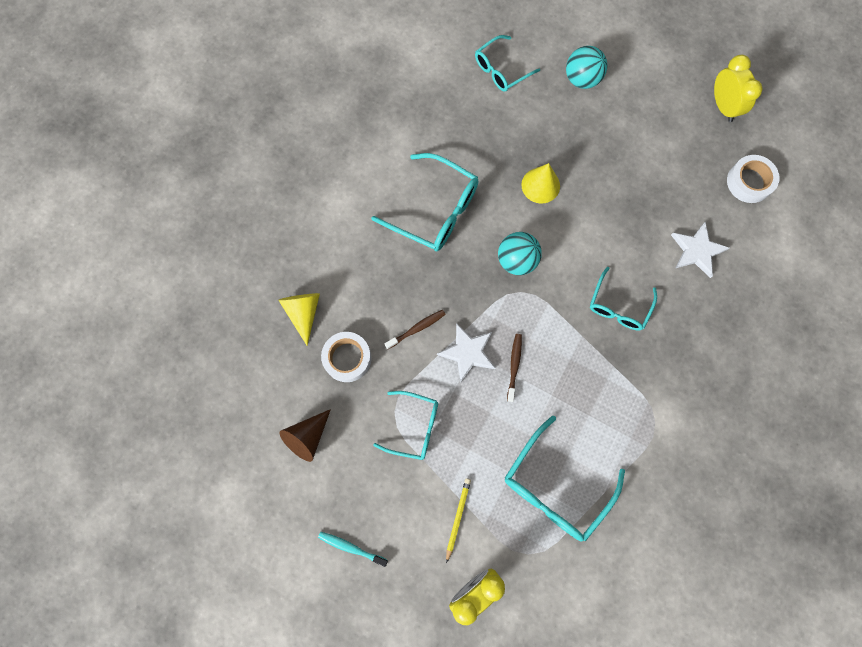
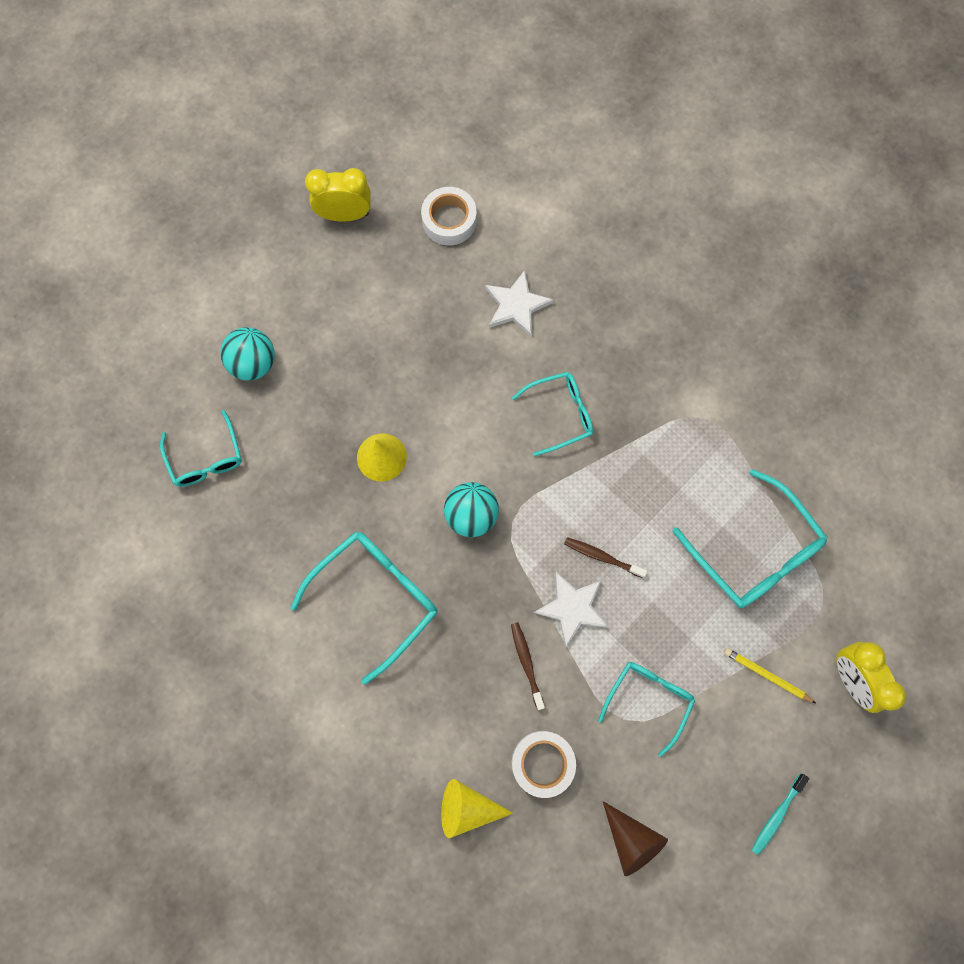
camera: 75 degrees left, 0 degrees up
turquoise glasses [590,267,657,331] -> turquoise glasses turned 60 degrees counterclockwise [512,372,593,456]

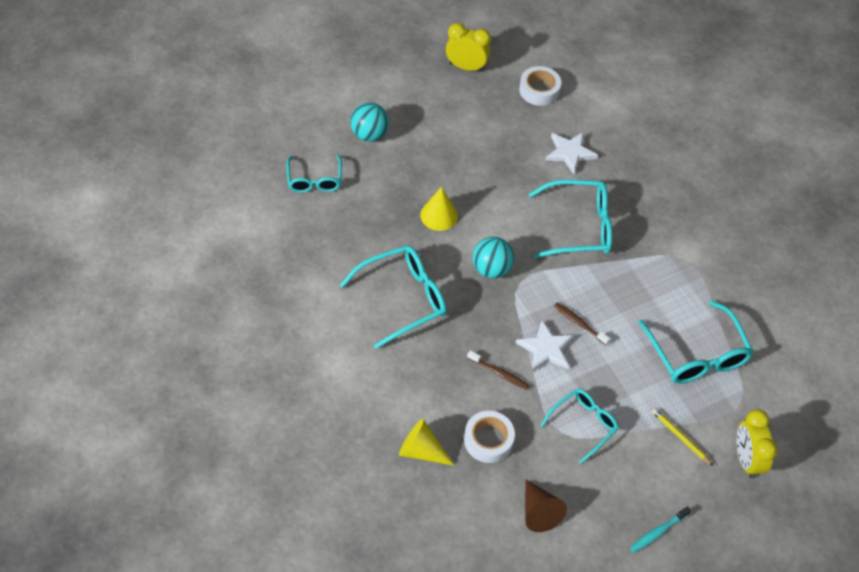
camera: 15 degrees right, 20 degrees down
brown toothbrush [511,622,545,710] -> brown toothbrush turned 120 degrees clockwise [467,350,529,390]
turquoise glasses [512,372,593,456] -> turquoise glasses [528,180,612,258], size x1.58

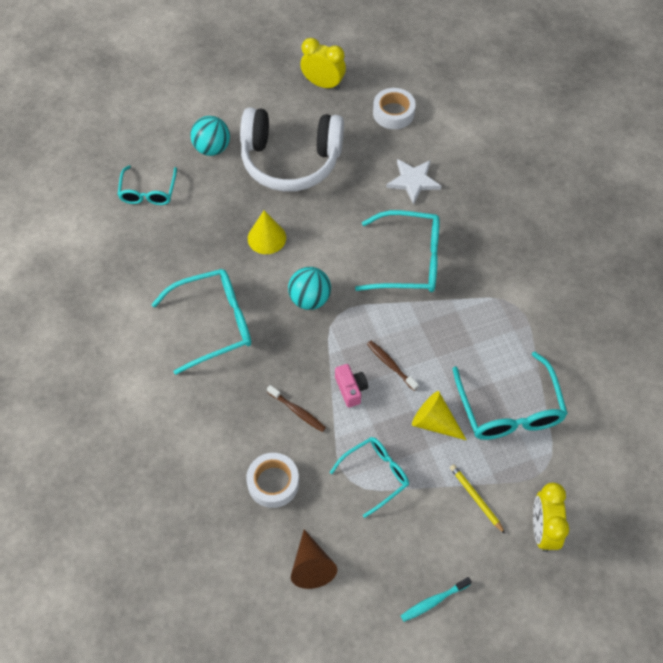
camera: 10 degrees right, 5 degrees up
yellow cone [399,419,455,466] -> yellow cone moved to [412,391,466,440]
white star [516,320,574,372] -> pink camera [335,364,368,408]
none -> white headphones [240,107,344,192]

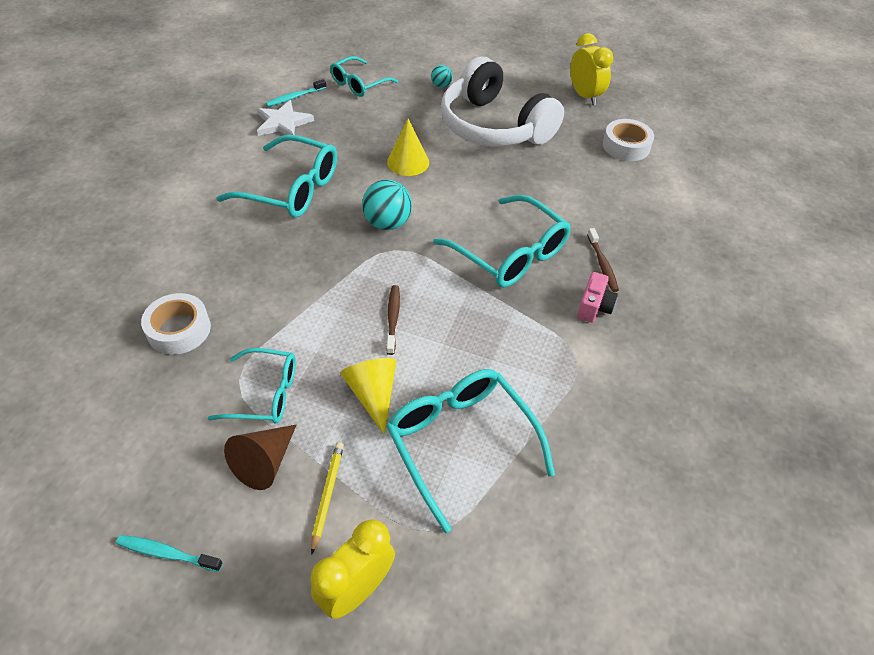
camera: 40 degrees right, 10 degrees down
turquoise ball [190,116,230,156] -> turquoise ball [431,65,453,88], size x0.54
brown toothbrush [267,385,326,432] -> brown toothbrush moved to [587,228,619,292]
brown cone [291,529,337,589] -> brown cone moved to [224,425,296,490]
pink camera [335,364,368,408] -> pink camera moved to [577,272,618,323]
white star [386,159,441,205] -> white star moved to [257,100,314,136]
turquoise glasses [453,352,568,440] -> turquoise glasses turned 120 degrees clockwise [386,369,555,533]
none -> turquoise toothbrush [266,79,326,107]

